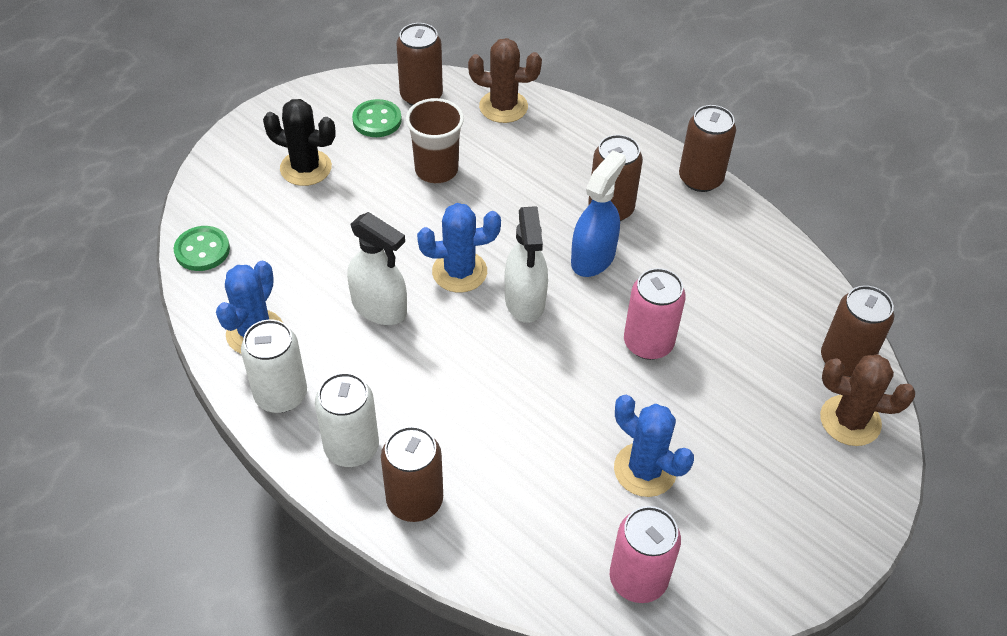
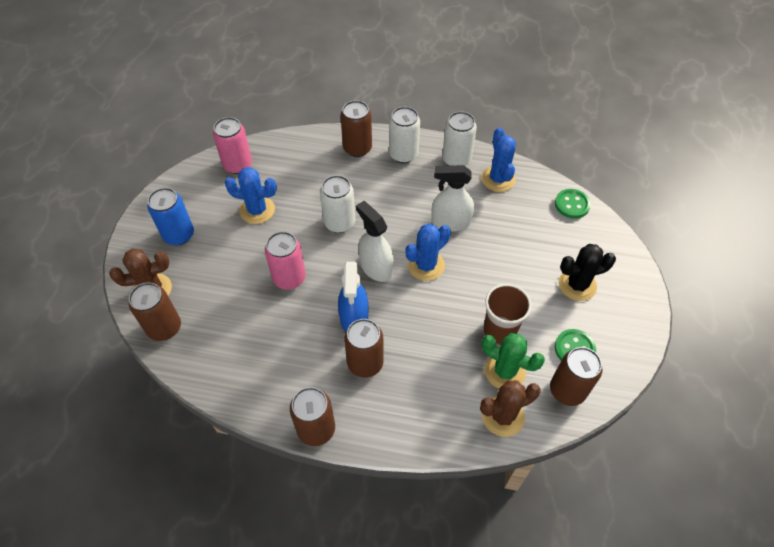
camera: 150 degrees right, 5 degrees up
none -> blue can [147,188,194,245]
none -> white can [320,175,355,233]
none -> green cactus [482,333,545,388]

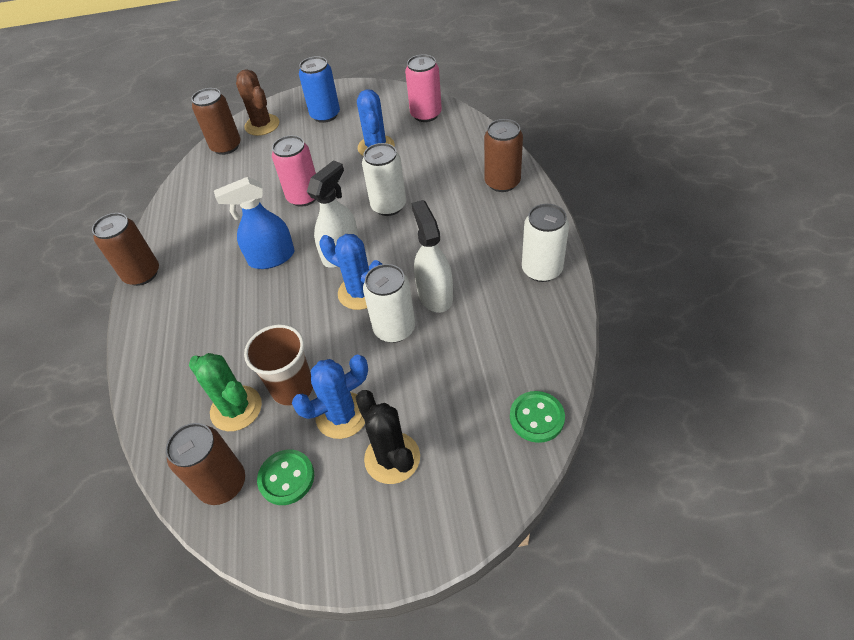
camera: 75 degrees right, 5 degrees down
brown can [344,319,384,378] -> none
white can [389,107,420,163] -> white can moved to [363,264,415,343]
brown cactus [480,380,541,437] -> none
blue cactus [481,128,516,192] -> blue cactus moved to [292,354,368,439]
green cactus [482,333,545,388] -> green cactus turned 60 degrees counterclockwise [189,353,262,431]

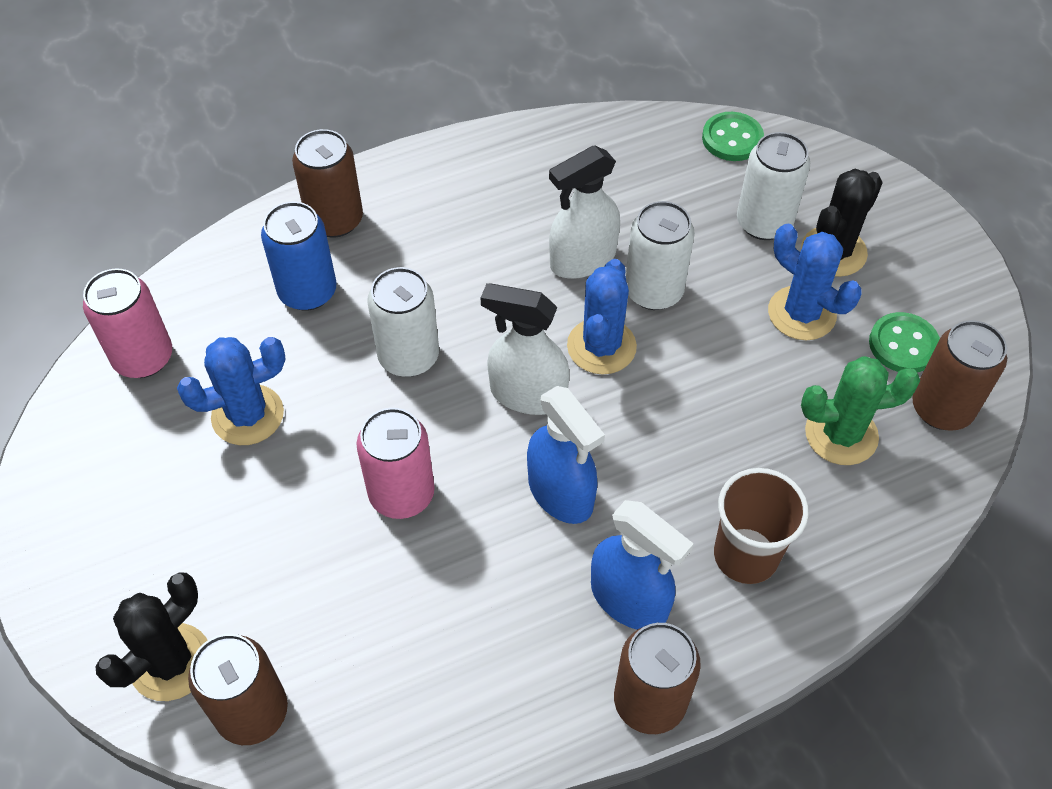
camera: 110 degrees left, 5 degrees up
green cactus [189,353,262,431] -> green cactus turned 60 degrees clockwise [801,356,920,465]
brown cactus [236,69,279,136] -> black cactus [95,572,208,701]
brown cup [244,324,313,406] -> brown cup moved to [714,468,809,584]
blue can [299,56,340,123] -> blue can moved to [261,202,337,311]
white can [522,204,569,282] -> white can moved to [737,132,810,240]
none -> blue spray bottle [591,500,694,630]

